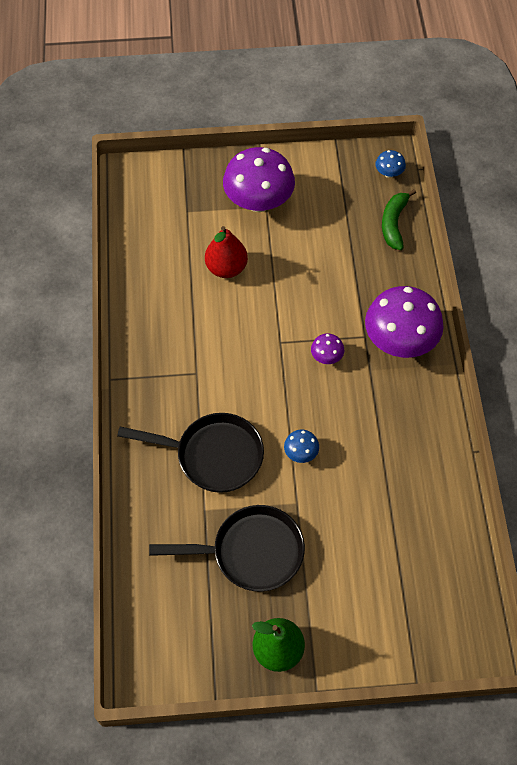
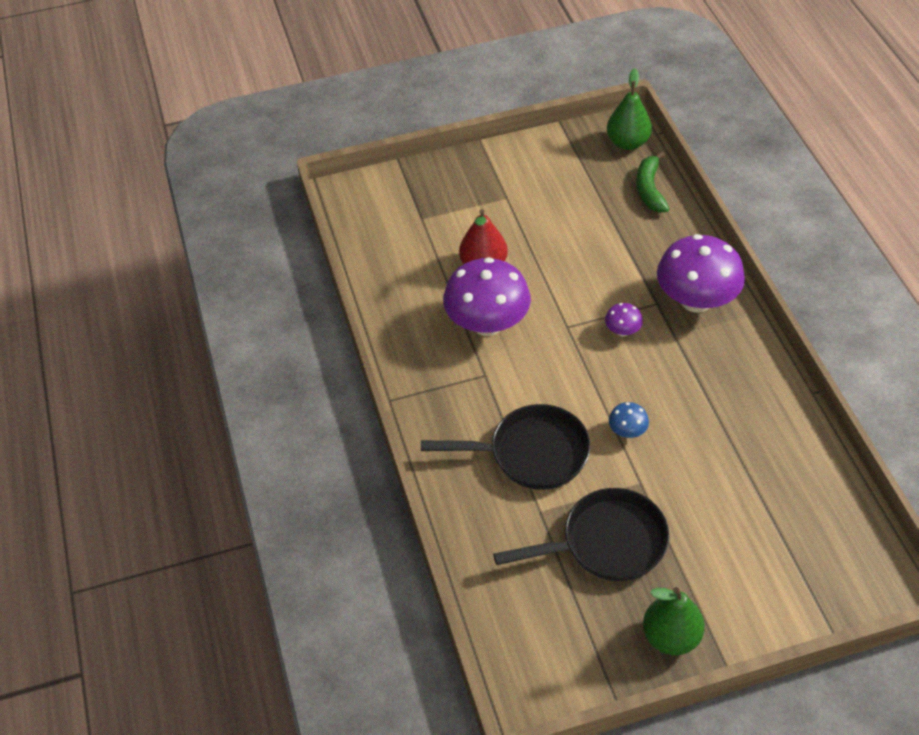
camera: 10 degrees left, 10 degrees down
purple mushroom [223,147,295,212] -> purple mushroom moved to [443,257,531,336]
blue mushroom [375,150,406,178] -> green pear [607,68,652,150]

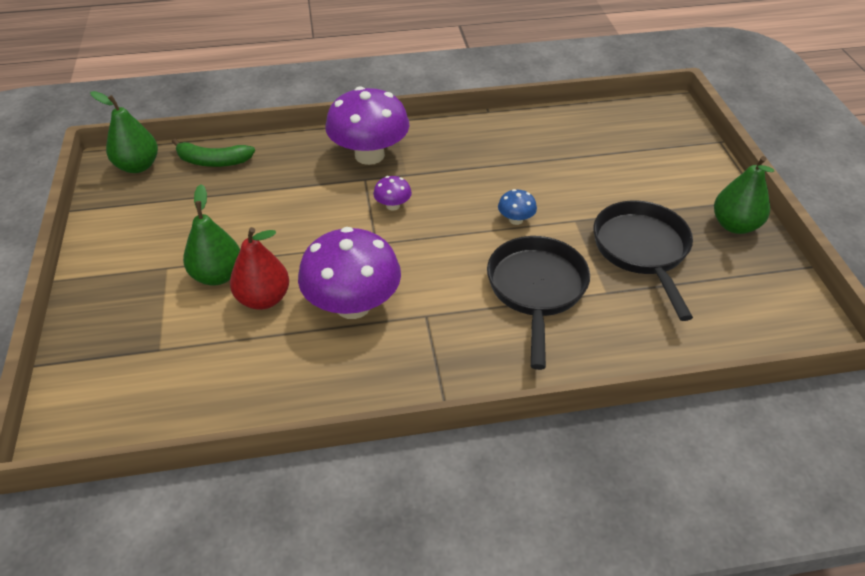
camera: 85 degrees left, 5 degrees down
none -> green pear [183,184,240,286]

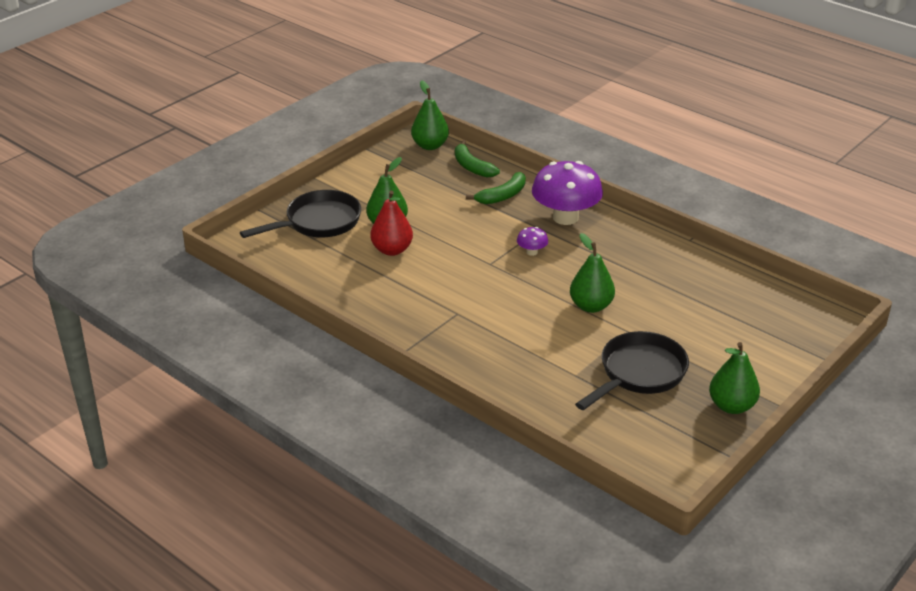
camera: 50 degrees right, 10 degrees down
purple mushroom [298,227,401,319] -> none
black pan [487,236,590,370] -> black pan moved to [240,190,361,238]
blue mushroom [498,189,537,225] -> green pear [570,233,615,313]
none -> green banana [466,172,526,204]

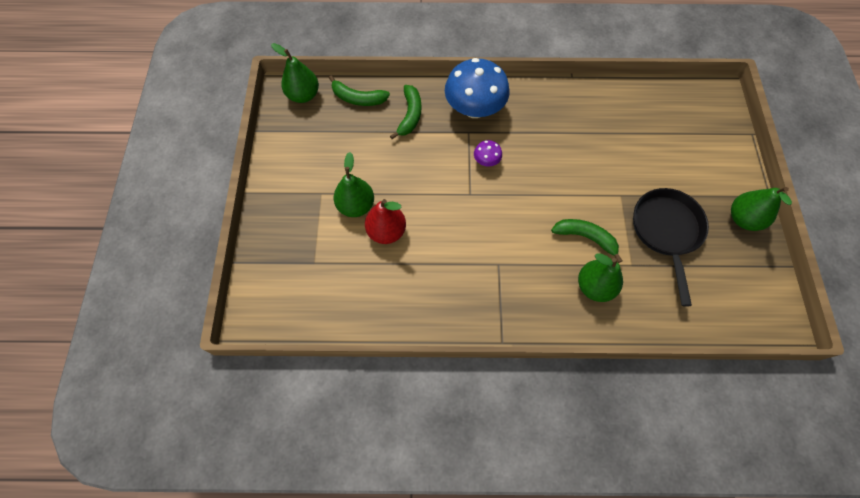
camera: 40 degrees left, 30 degrees up
black pan [240,190,361,238] -> none
purple mushroom [532,161,603,225] -> blue mushroom [445,58,510,118]
green pear [570,233,615,313] -> green pear moved to [578,253,623,302]
none -> green banana [551,219,622,263]

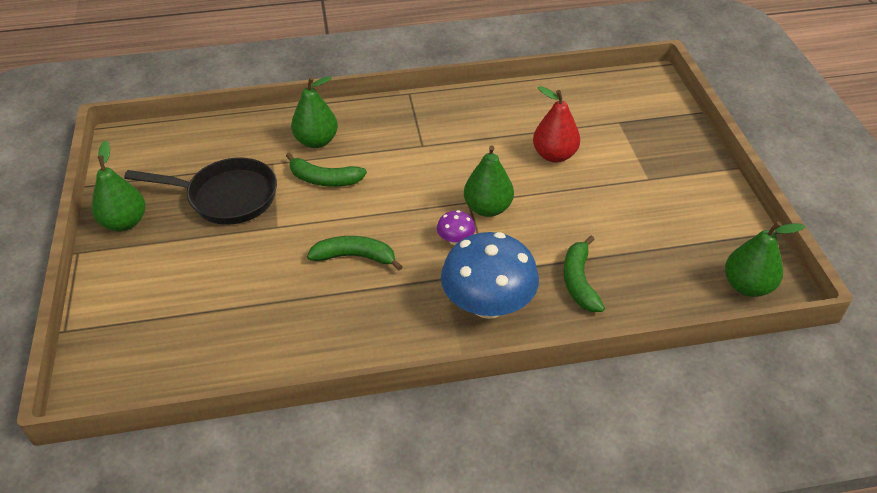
camera: 170 degrees right, 20 degrees down
green banana [329,75,390,106] -> green banana moved to [307,236,403,270]
green pear [334,152,374,217] -> green pear moved to [464,145,514,217]
black pan [633,188,709,307] -> black pan turned 75 degrees counterclockwise [124,158,277,225]

